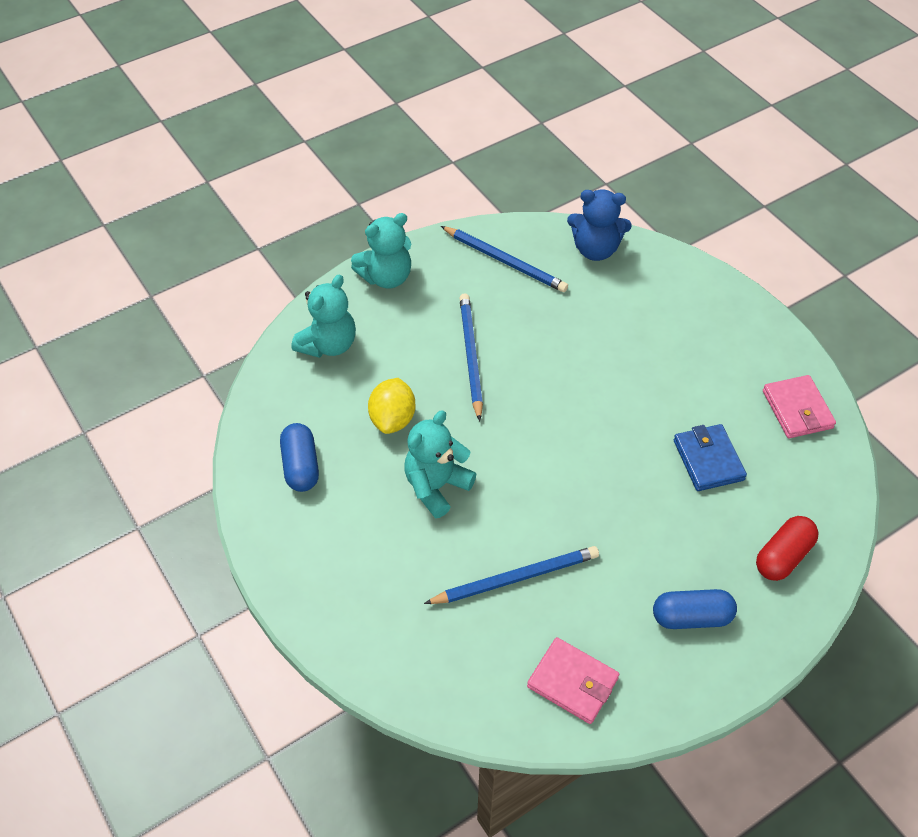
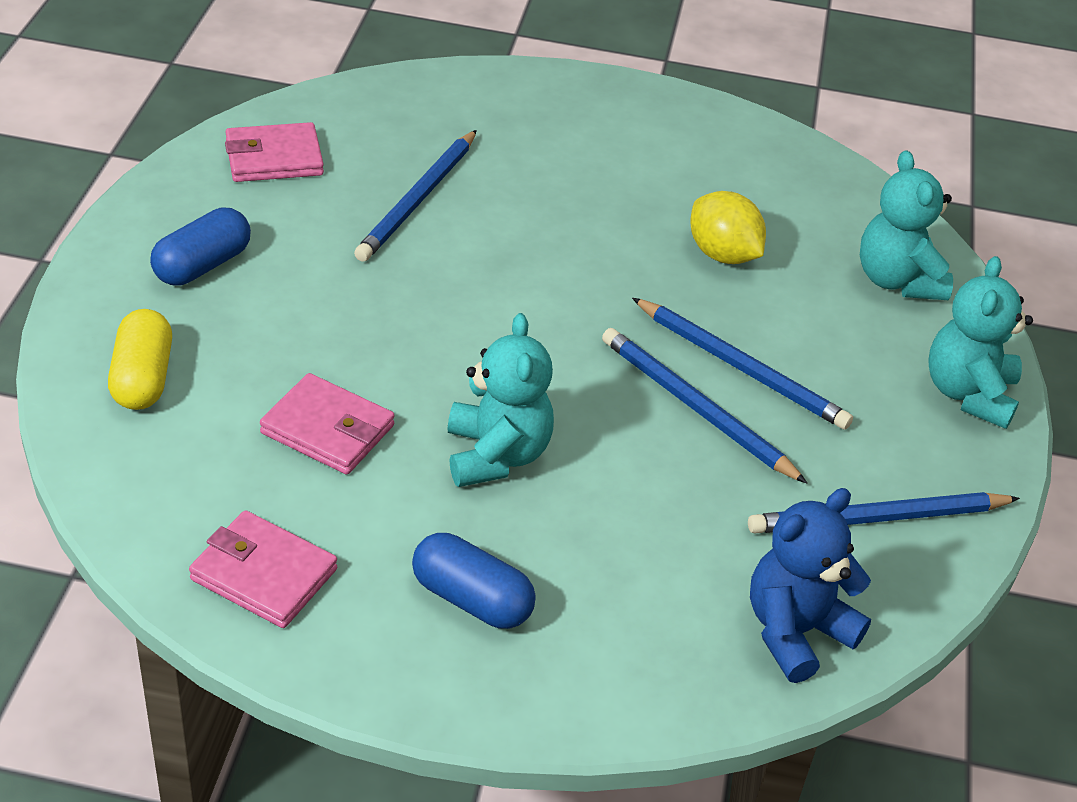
camera: 130 degrees right, 10 degrees down
blue capsule [280,423,319,492] -> blue capsule moved to [412,533,536,629]
turquoise teddy bear [404,411,476,518] -> turquoise teddy bear moved to [448,313,554,487]
blue wallet [674,424,747,491] -> pink wallet [260,373,395,475]
red capsule [756,516,819,581] -> yellow capsule [108,309,172,410]
none -> blue pencil [602,328,807,483]

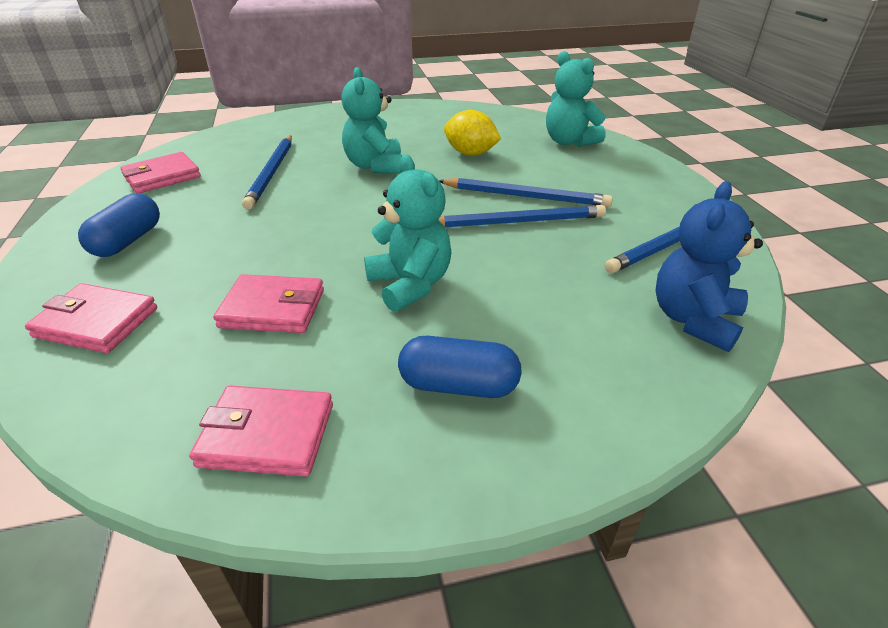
camera: 20 degrees left, 5 degrees down
yellow capsule [108,309,172,410] -> pink wallet [25,283,157,353]
blue pencil [602,328,807,483] -> blue pencil turned 150 degrees clockwise [438,205,606,227]
turquoise teddy bear [928,256,1033,429] -> turquoise teddy bear moved to [341,67,402,174]

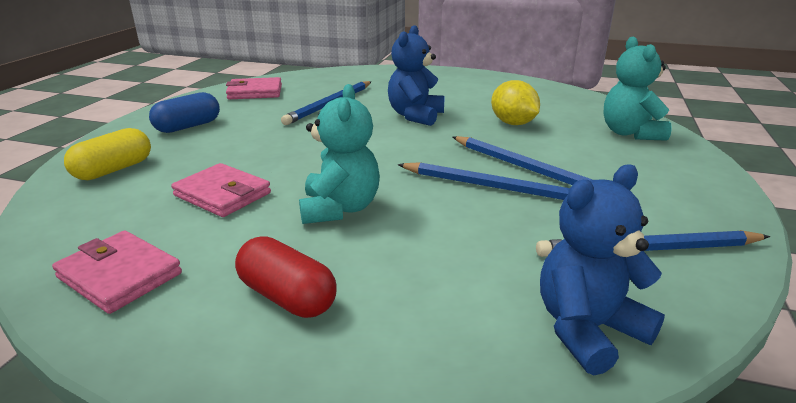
camera: 30 degrees right, 10 degrees down
pink wallet [25,283,157,353] -> yellow capsule [64,128,151,180]
turquoise teddy bear [341,67,402,174] -> blue teddy bear [388,25,445,126]
blue capsule [398,336,522,398] -> red capsule [235,236,337,318]

